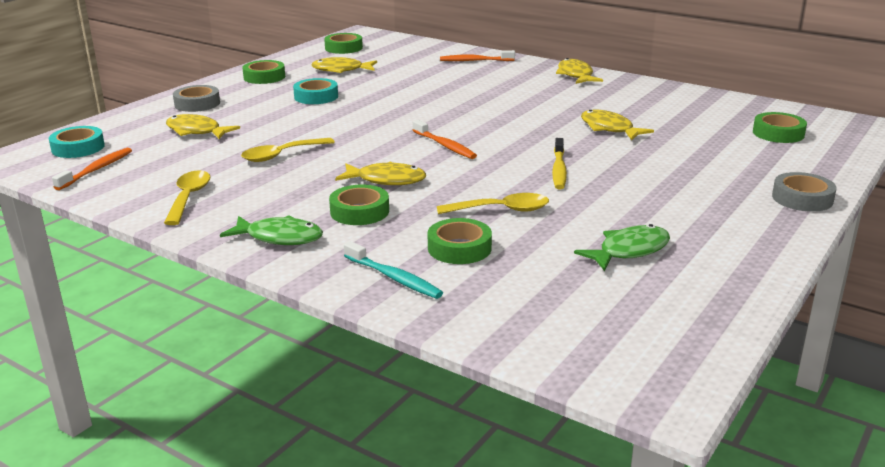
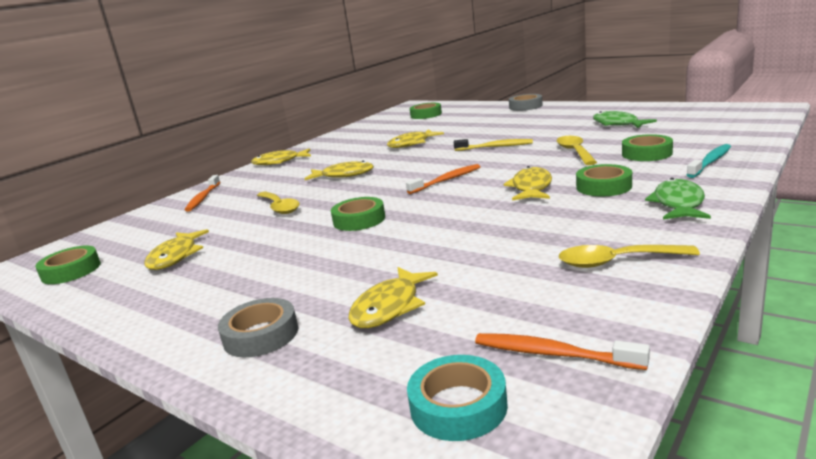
camera: 85 degrees left, 5 degrees down
yellow spoon [241,138,335,162] -> yellow spoon moved to [257,192,300,214]
green tape [242,60,285,84] -> green tape moved to [331,197,385,231]
turquoise tape [293,78,338,104] -> none
none -> yellow fish [305,161,374,180]

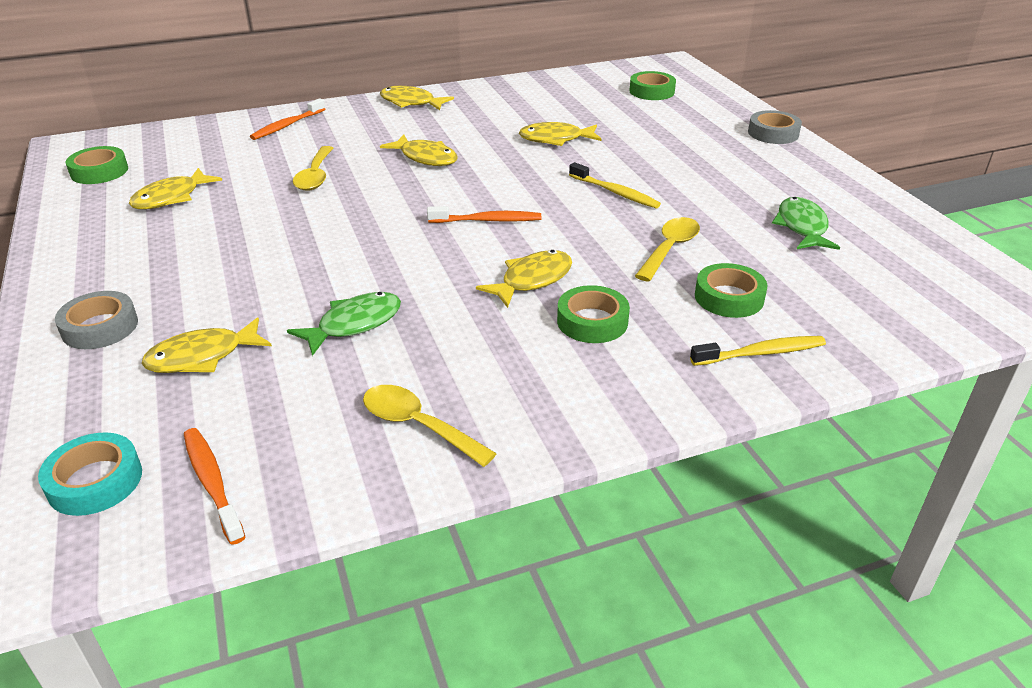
camera: 30 degrees right, 15 degrees up
green tape [331,197,385,231] -> none
green fish [645,178,711,220] -> green fish moved to [287,292,401,356]
turquoise toothbrush [687,144,731,178] -> yellow toothbrush [690,336,826,366]

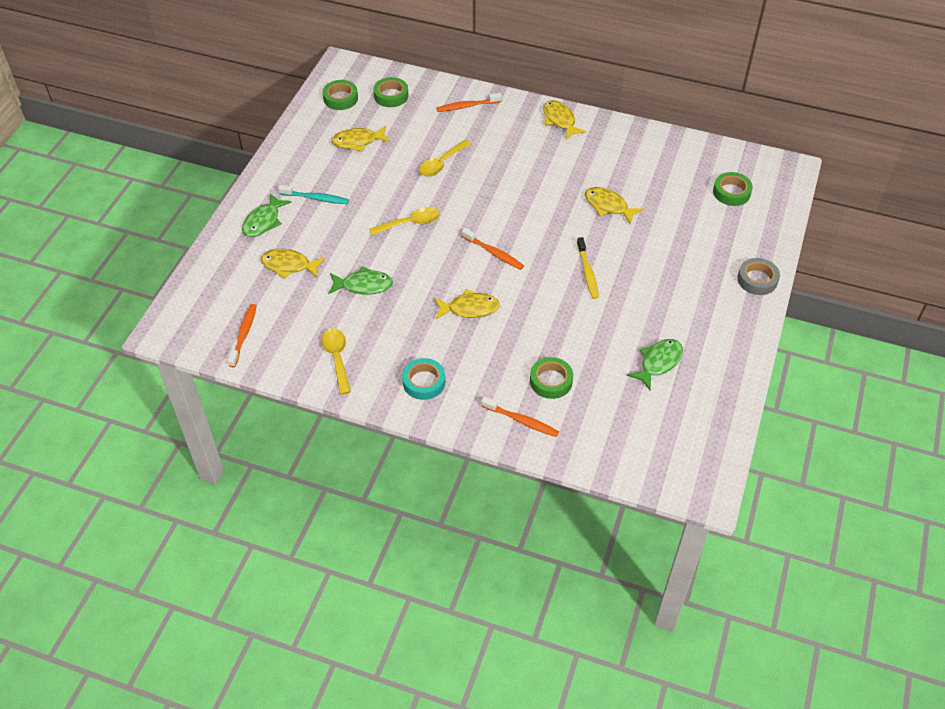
camera: 40 degrees right, 15 degrees up
turquoise tape [38,432,142,516] -> turquoise tape moved to [402,358,445,400]
grey tape [55,291,138,349] -> green fish [242,193,291,237]
yellow fish [380,134,457,166] -> none
green tape [557,285,630,343] -> green tape moved to [374,77,408,107]
yellow spoon [635,217,700,282] -> yellow spoon moved to [369,207,440,235]
yellow toothbrush [690,336,826,366] -> orange toothbrush [481,397,559,437]
none -> turquoise toothbrush [278,185,349,204]

